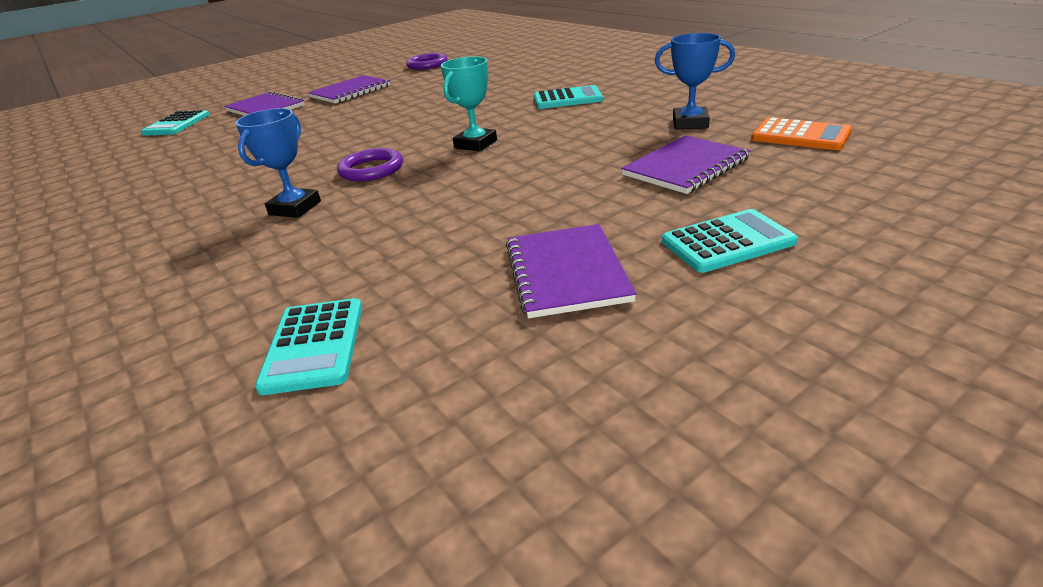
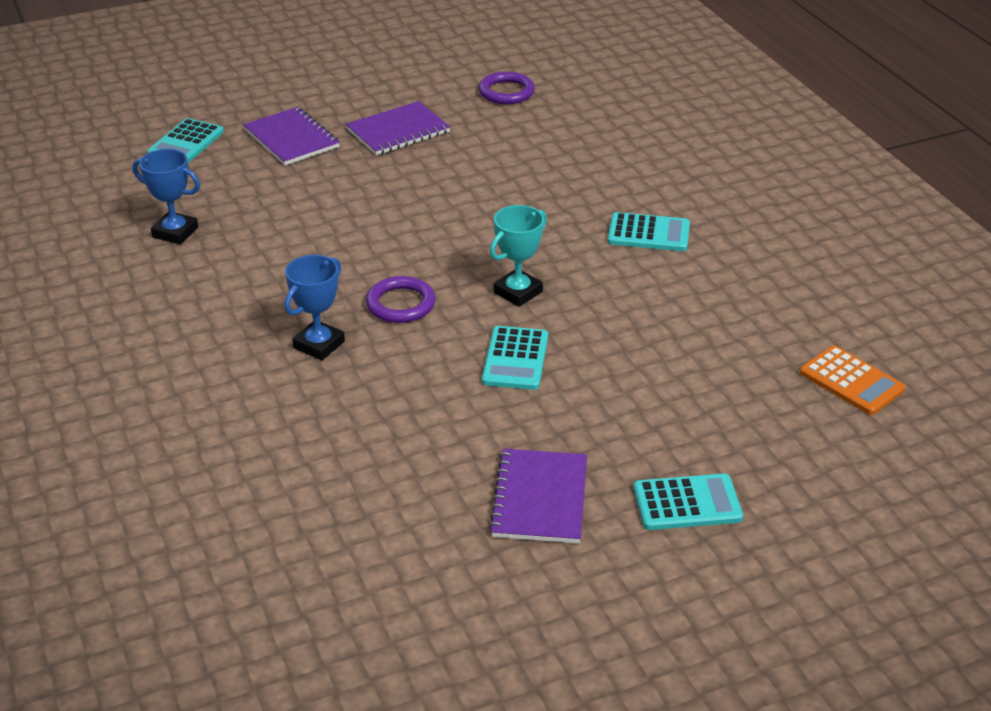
camera: 10 degrees right, 5 degrees up
turquoise calculator [255,298,362,395] -> turquoise calculator moved to [482,326,548,390]
purple notebook [621,135,751,194] -> none
blue trophy [655,33,735,129] -> blue trophy moved to [132,149,200,244]

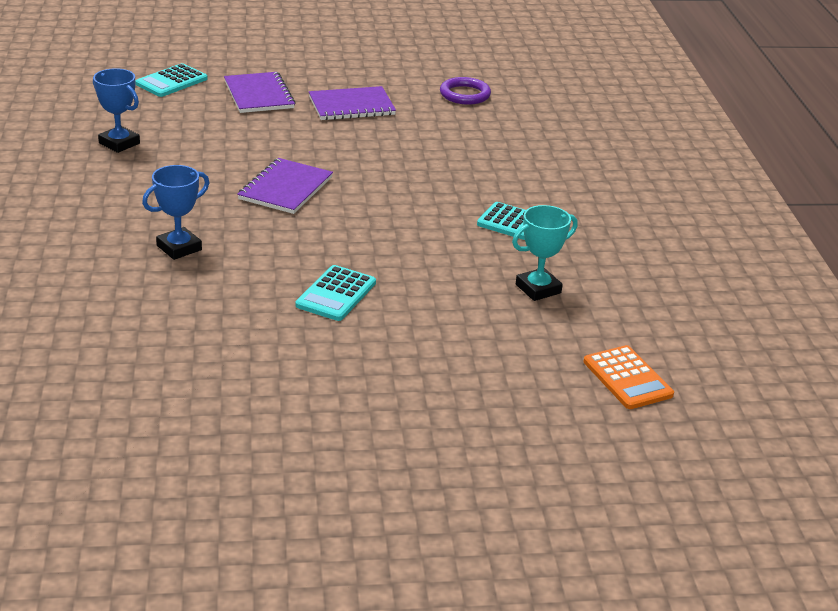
camera: 15 degrees right, 5 degrees down
purple ring [366,276,436,323] -> none
purple notebook [489,449,587,543] -> purple notebook moved to [237,158,333,214]
turquoise trophy [490,205,547,307] -> turquoise trophy moved to [512,205,578,301]
turquoise calculator [633,474,743,530] -> none

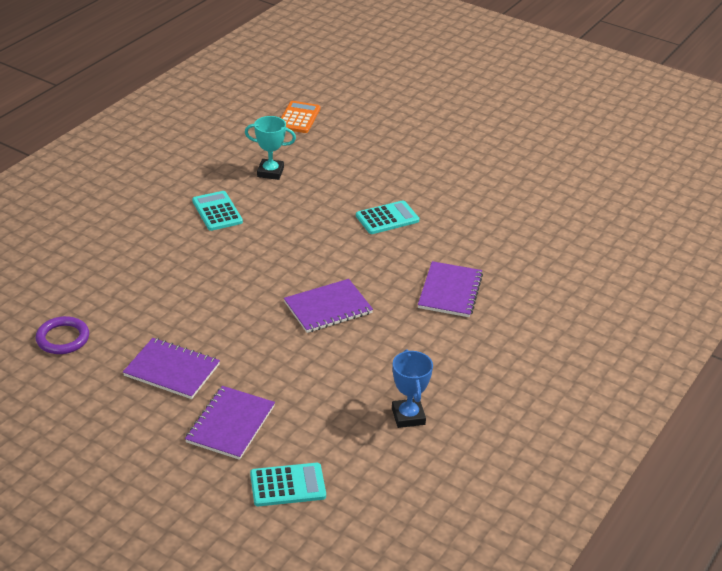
camera: 140 degrees left, 5 degrees up
blue trophy [142,165,209,260] -> purple notebook [418,261,483,317]

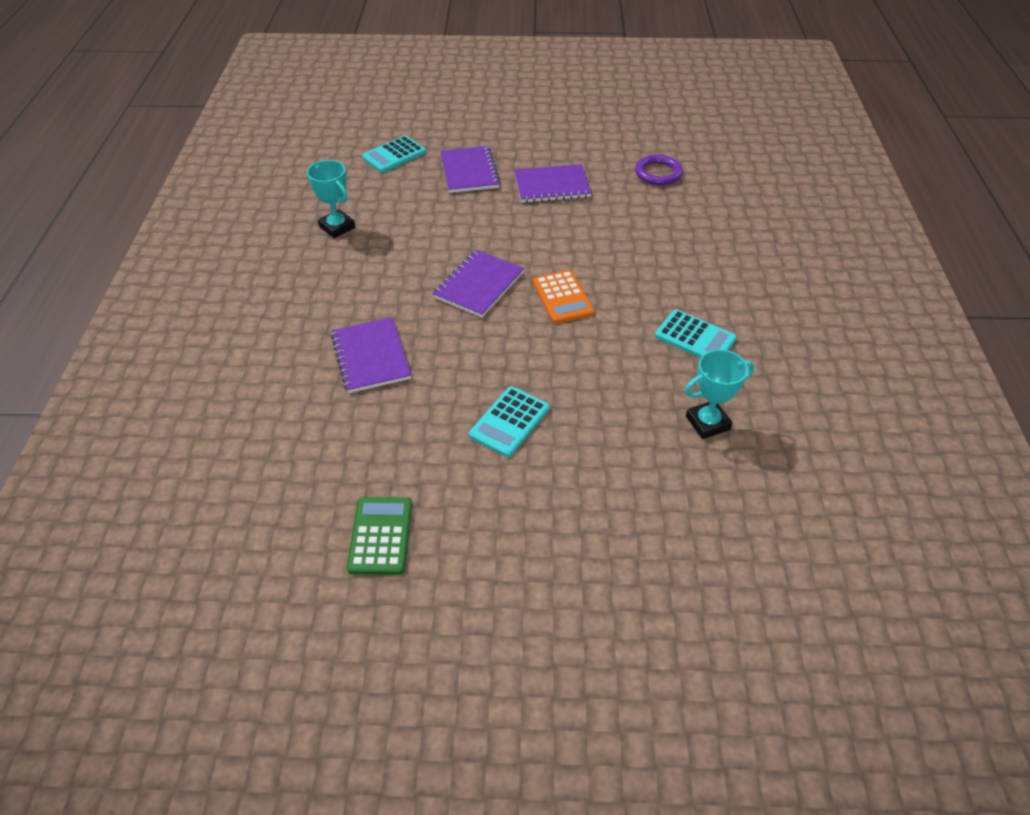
camera: 150 degrees right, 10 degrees up
orange calculator [281,101,320,133] -> orange calculator moved to [533,270,594,324]
blue trophy [392,349,433,428] -> turquoise trophy [307,160,355,238]
none -> green calculator [347,497,412,575]

